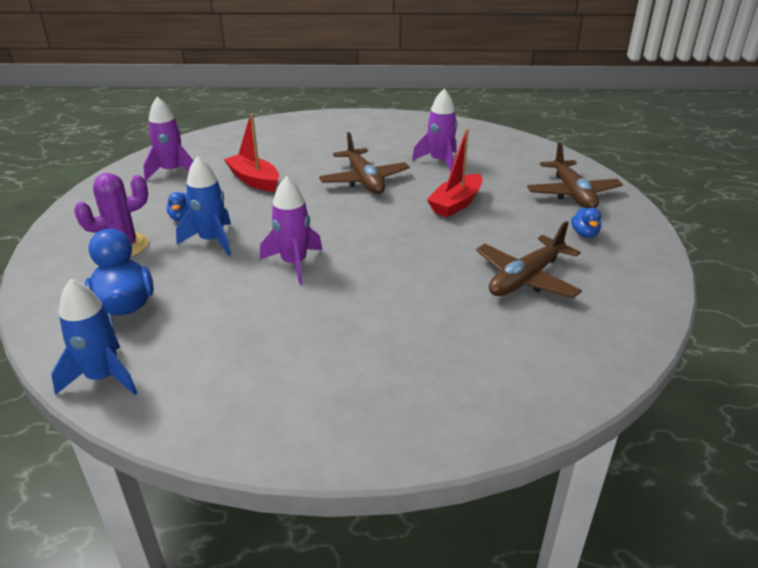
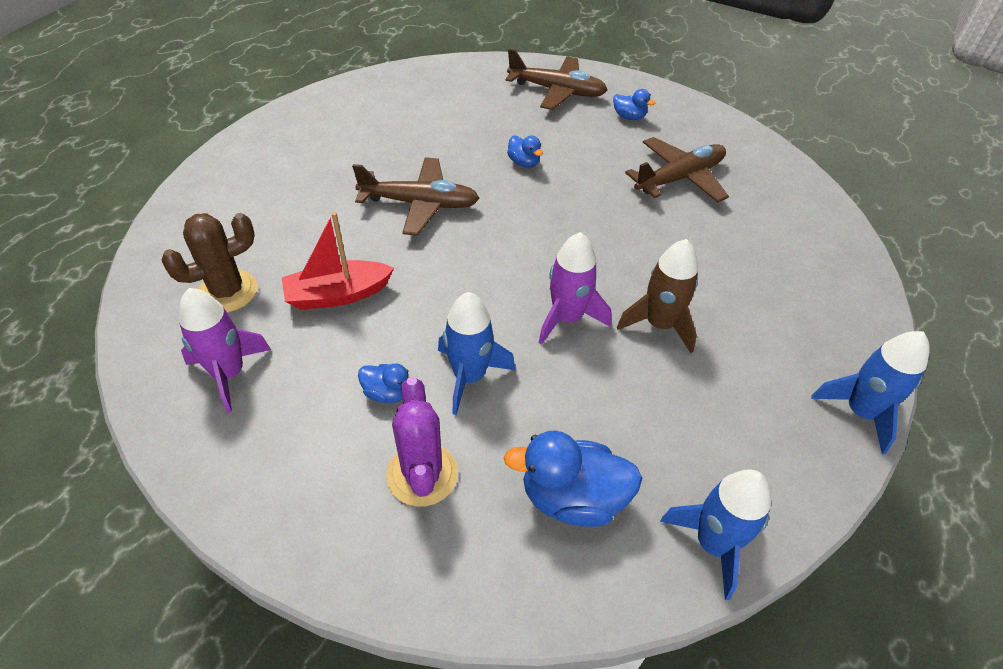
camera: 65 degrees left, 15 degrees up
purple rocket [412,89,457,172] -> none
red boat [427,128,482,217] -> blue duck [507,136,543,168]
brown plane [476,221,582,298] -> brown plane turned 105 degrees counterclockwise [625,137,729,202]
none -> brown cactus [162,213,258,312]
none -> brown rocket [617,239,698,353]
none -> blue rocket [811,331,930,455]

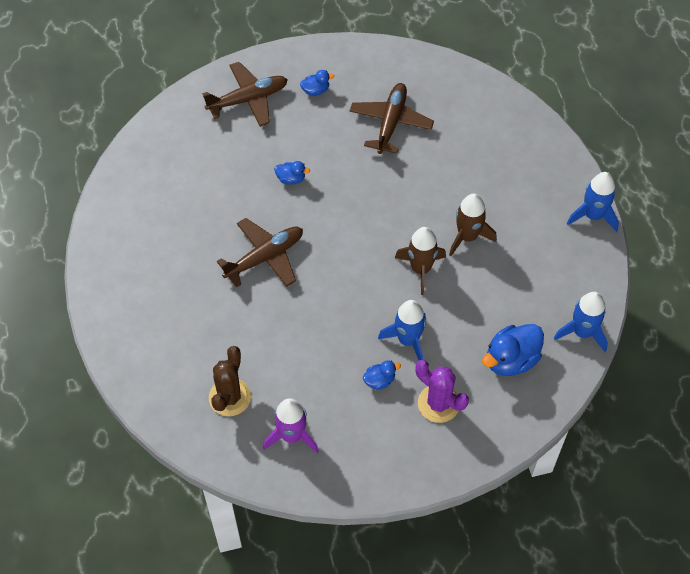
camera: 40 degrees left, 10 degrees up
red boat [282,212,394,310] -> none
purple rocket [539,232,611,345] -> brown rocket [395,227,446,295]

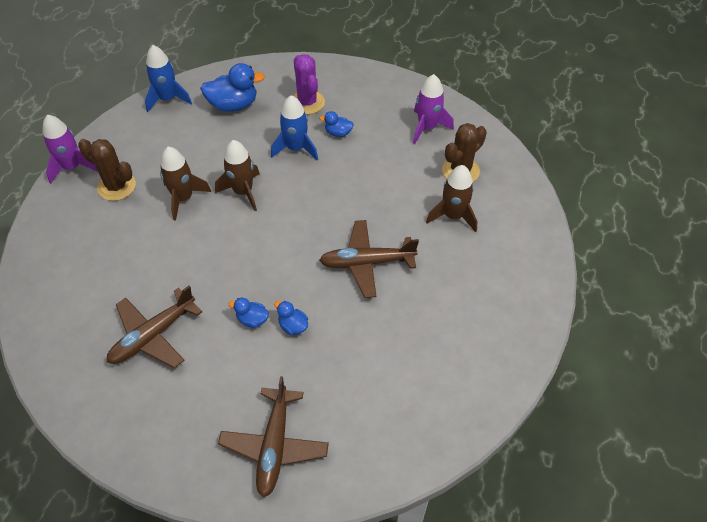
camera: 150 degrees left, 5 degrees down
brown plane [202,62,288,127] -> brown plane turned 90 degrees counterclockwise [218,376,329,498]
blue duck [300,70,334,96] -> blue duck moved to [229,298,269,328]
blue rocket [567,172,619,232] -> purple rocket [43,115,98,184]
none -> brown cactus [78,139,136,201]
none -> brown rocket [426,165,477,233]

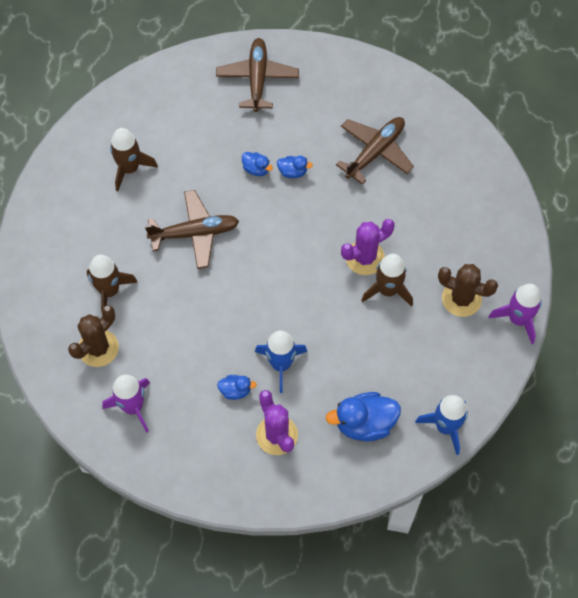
camera: 175 degrees right, 10 degrees up
brown rocket [215,140,260,211] -> brown rocket moved to [110,128,158,191]
none -> purple cactus [341,219,395,275]

